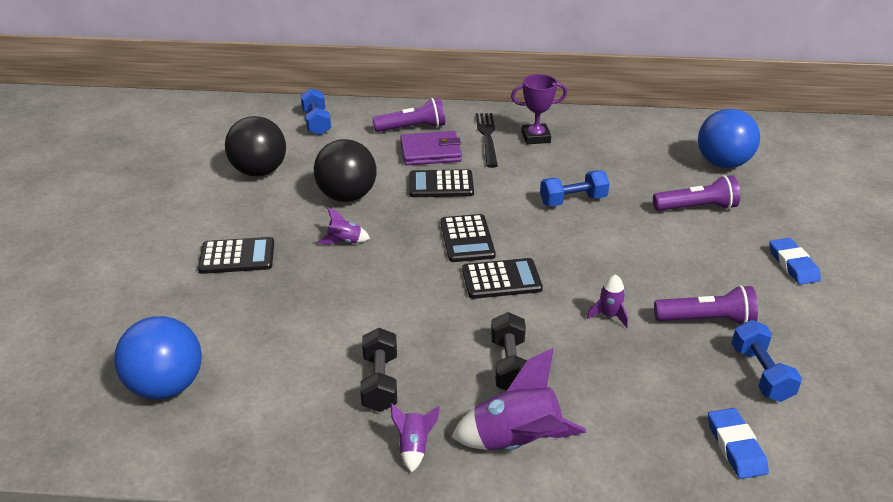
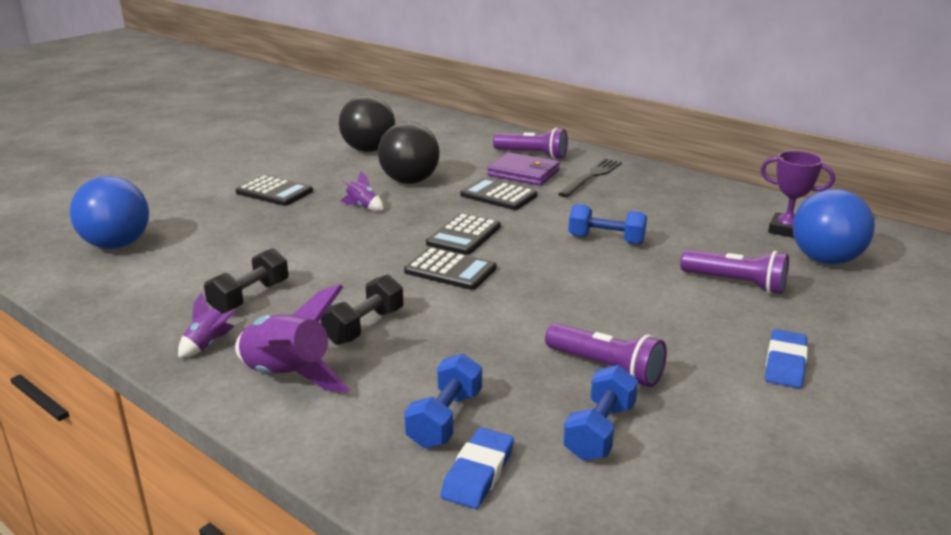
camera: 35 degrees right, 10 degrees down
blue dumbbell [300,88,331,135] -> blue dumbbell moved to [404,353,482,448]
purple trophy [511,74,567,144] -> purple trophy moved to [761,151,835,238]
purple rocket [587,274,628,328] -> none

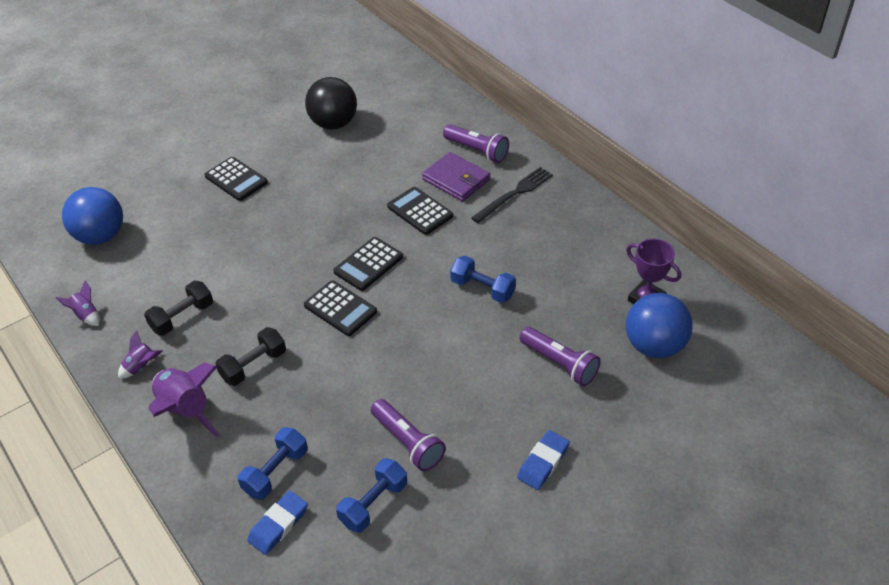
camera: 15 degrees right, 20 degrees up
purple rocket [340,171,384,211] -> purple rocket moved to [56,280,100,326]
black ball [378,122,440,184] -> none

